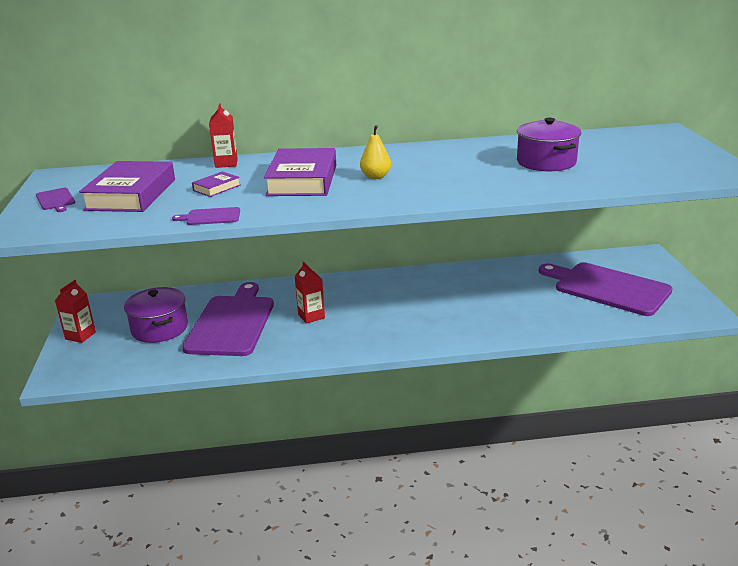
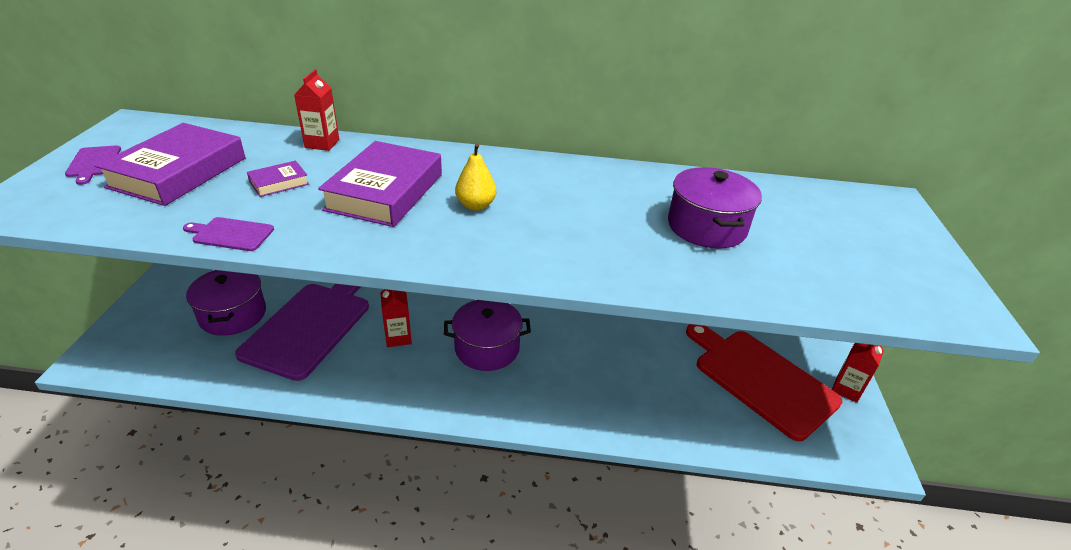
camera: 10 degrees right, 10 degrees up
red carton [55,280,96,343] -> red carton moved to [832,343,884,403]
purple cutting board [539,262,673,316] -> red cutting board [686,324,842,441]
none -> purple pot [444,300,531,371]

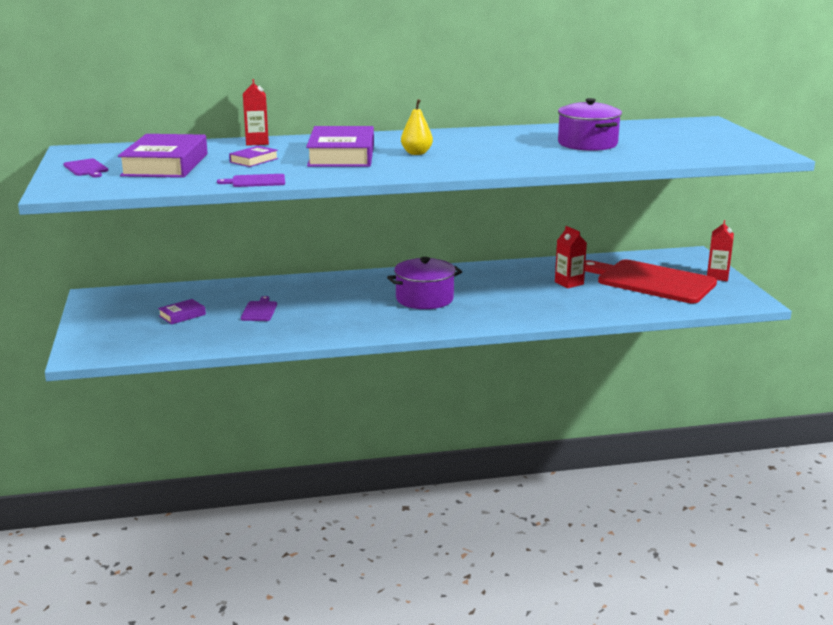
camera: 15 degrees left, 15 degrees down
purple pot [186,270,266,336] -> purple book [158,299,206,324]
purple cutting board [235,284,369,381] -> purple cutting board [241,296,277,321], size x0.41
red carton [380,289,412,347] -> red carton moved to [555,226,587,288]

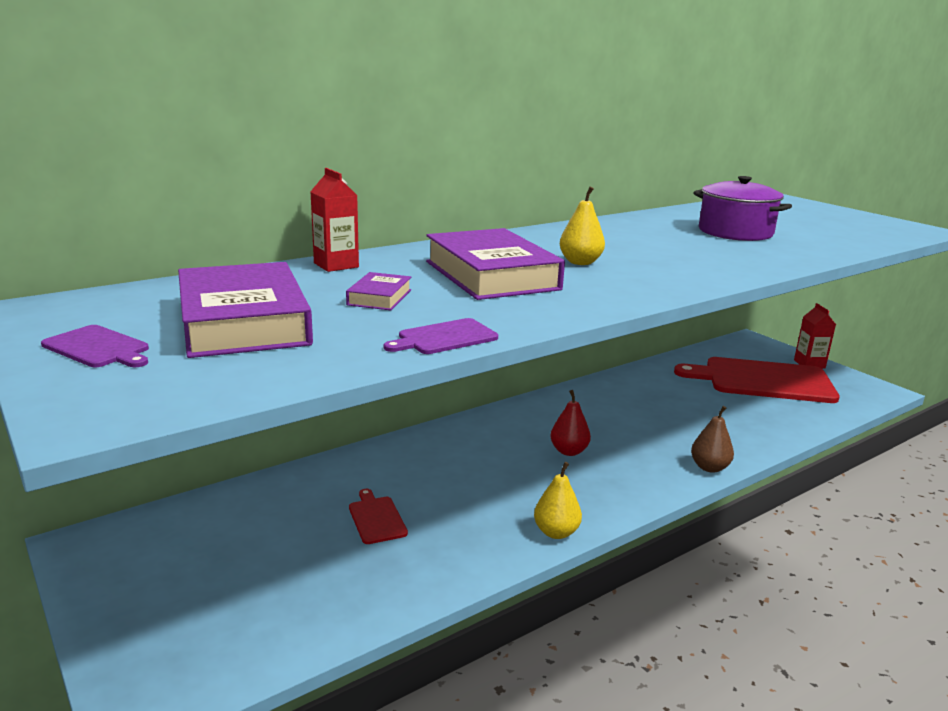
camera: 25 degrees left, 0 degrees up
purple book [158,299,206,324] -> none
purple cutting board [241,296,277,321] -> red cutting board [349,489,408,544]
purple pot [387,257,462,309] -> red pear [550,390,591,456]
red carton [555,226,587,288] -> none
none -> yellow pear [534,462,582,539]
none -> brown pear [691,406,734,473]

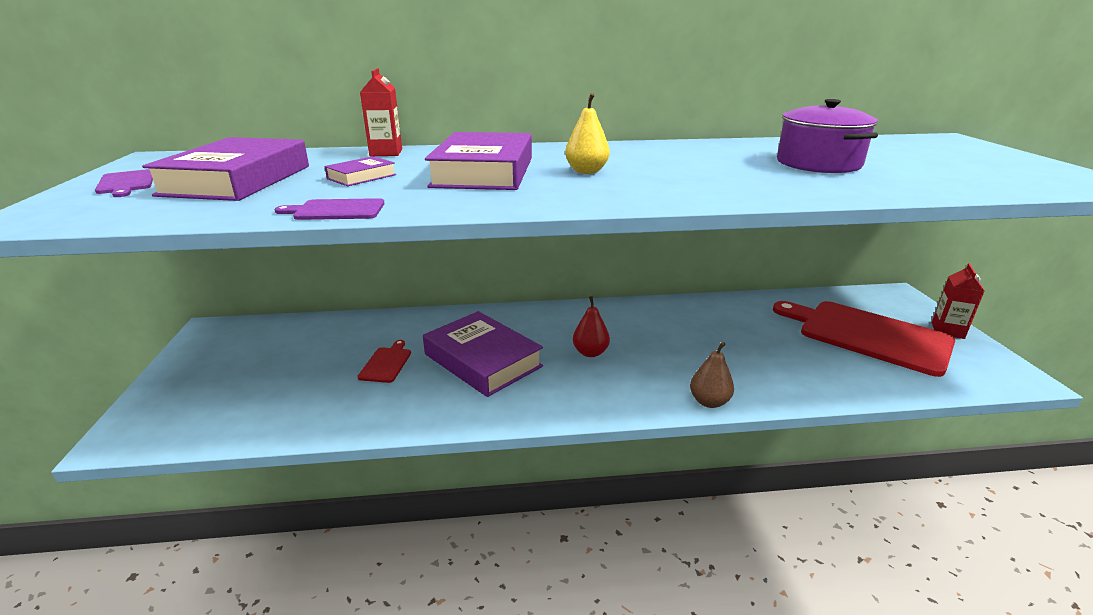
camera: 30 degrees right, 5 degrees up
yellow pear [534,462,582,539] -> none
none -> purple book [423,311,543,397]

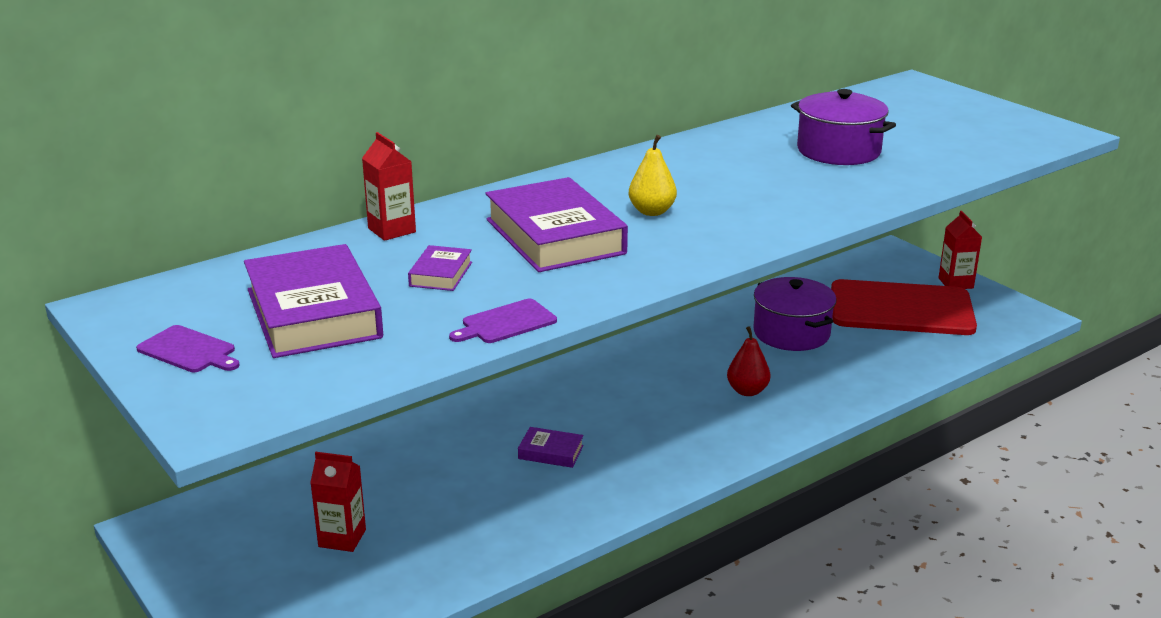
camera: 30 degrees left, 0 degrees up
red cutting board [357,340,411,383] -> none
purple book [423,311,543,397] -> purple book [518,427,584,468], size x0.46
red pear [573,296,610,357] -> red pear moved to [727,326,770,396]
brown pear [690,342,734,408] -> none
none -> red carton [310,452,366,552]
none -> purple pot [753,277,836,351]

